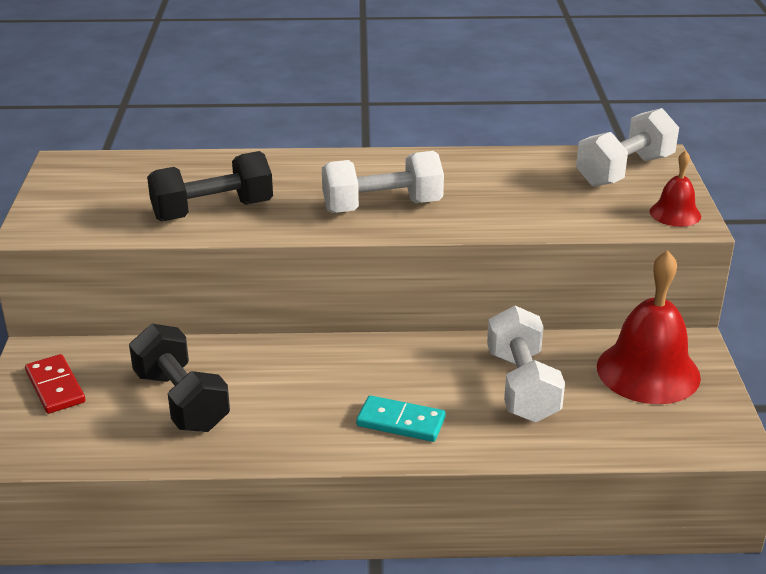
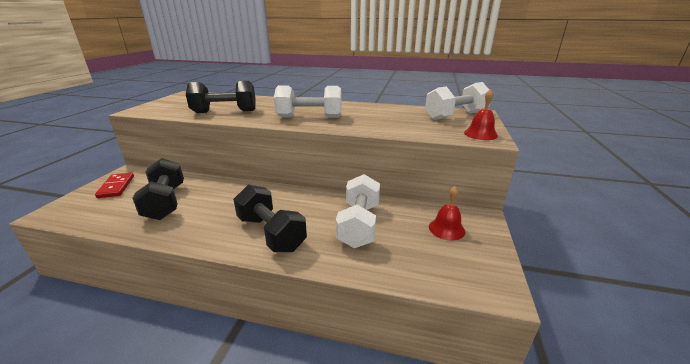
camera: 15 degrees right, 5 degrees down
turquoise domino [356,395,446,442] -> black dumbbell [233,184,307,252]
red bell [597,250,701,404] -> red bell [429,186,465,240], size x0.52

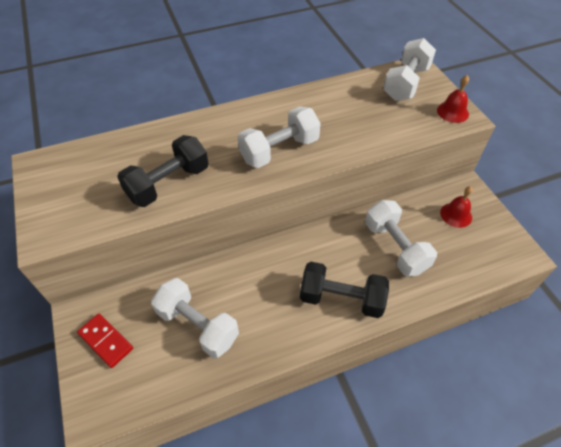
camera: 35 degrees left, 25 degrees up
black dumbbell [132,158,184,220] -> white dumbbell [151,278,239,359]

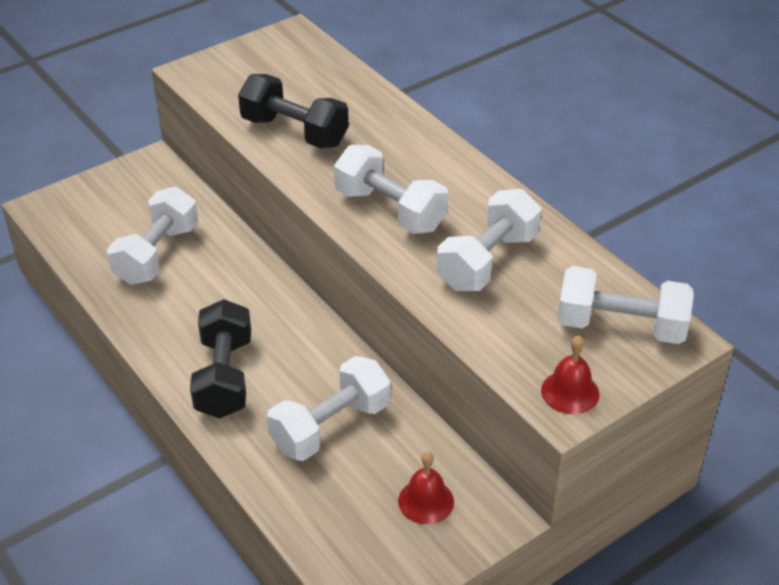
camera: 75 degrees right, 10 degrees down
red domino [77,314,133,368] -> none
none -> white dumbbell [437,189,541,291]

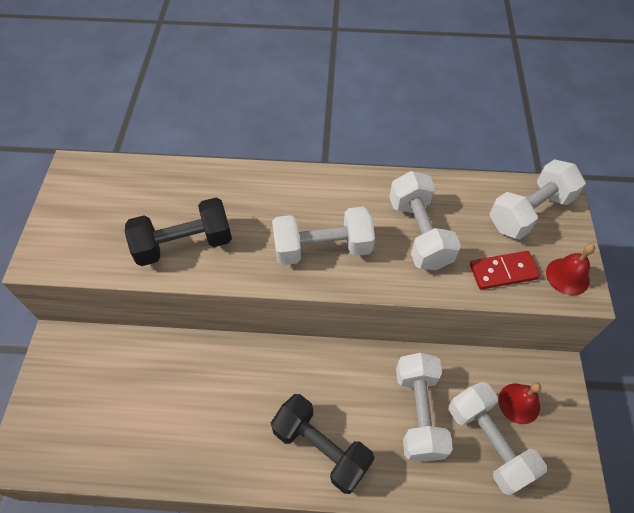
camera: 50 degrees left, 15 degrees up
white dumbbell [107,187,198,285] -> white dumbbell moved to [449,382,547,495]
none -> red domino [470,251,540,290]

